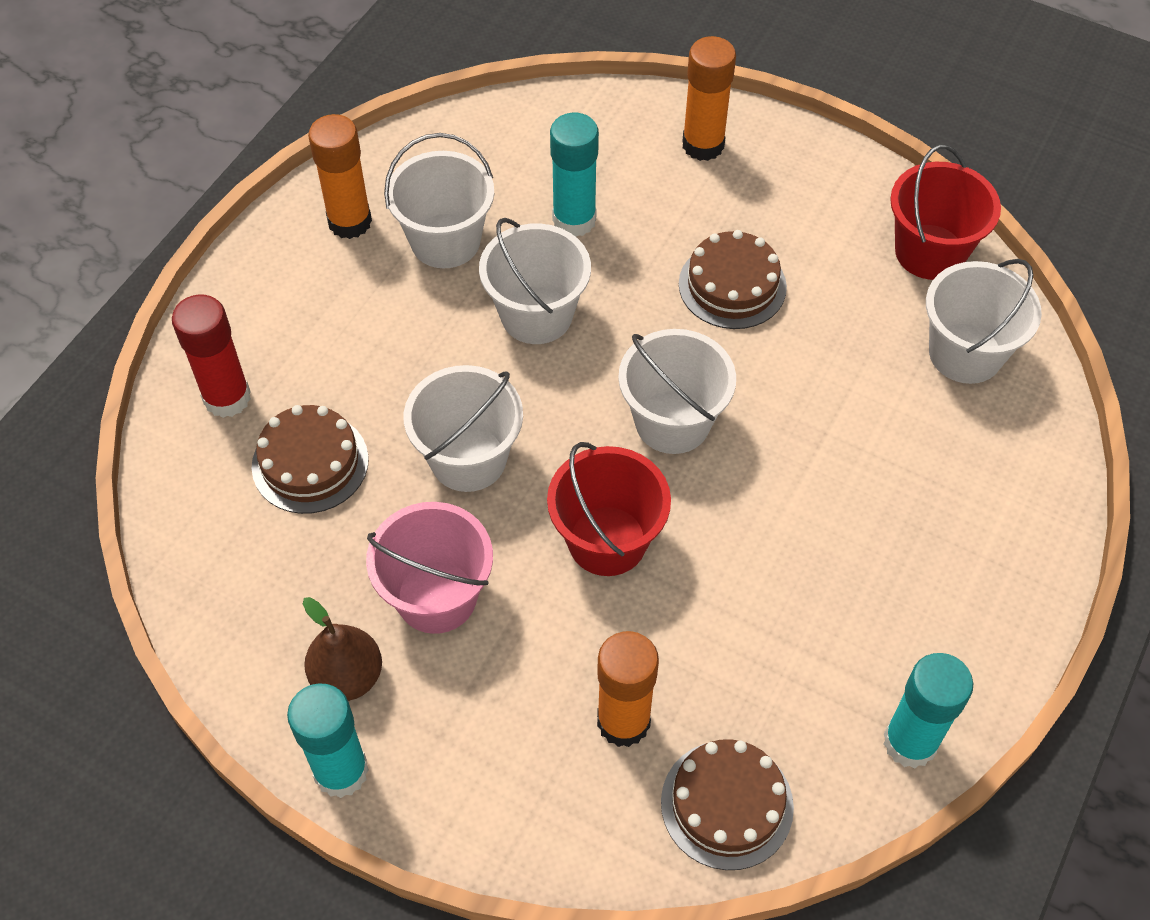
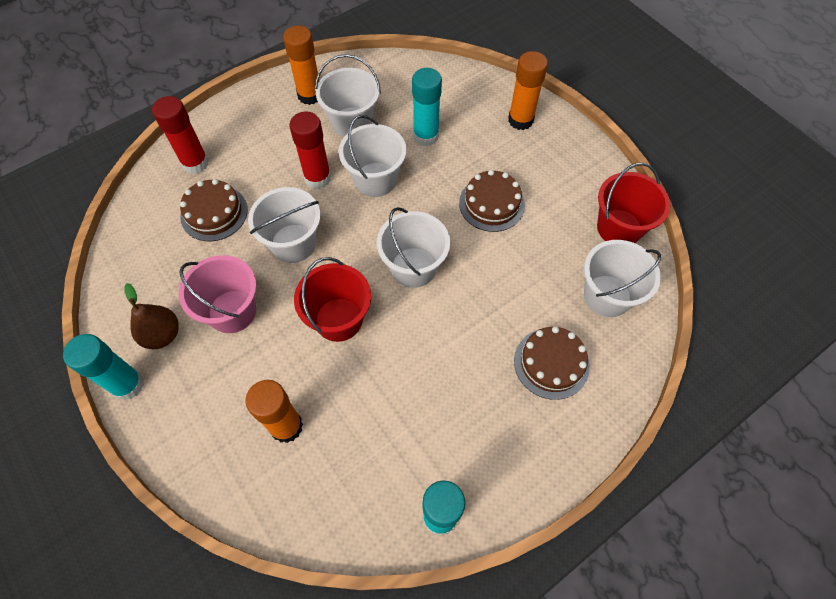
camera: 25 degrees right, 5 degrees up
brown cake [661,739,794,870] -> brown cake moved to [514,326,590,400]
none -> red glue stick [289,111,331,189]

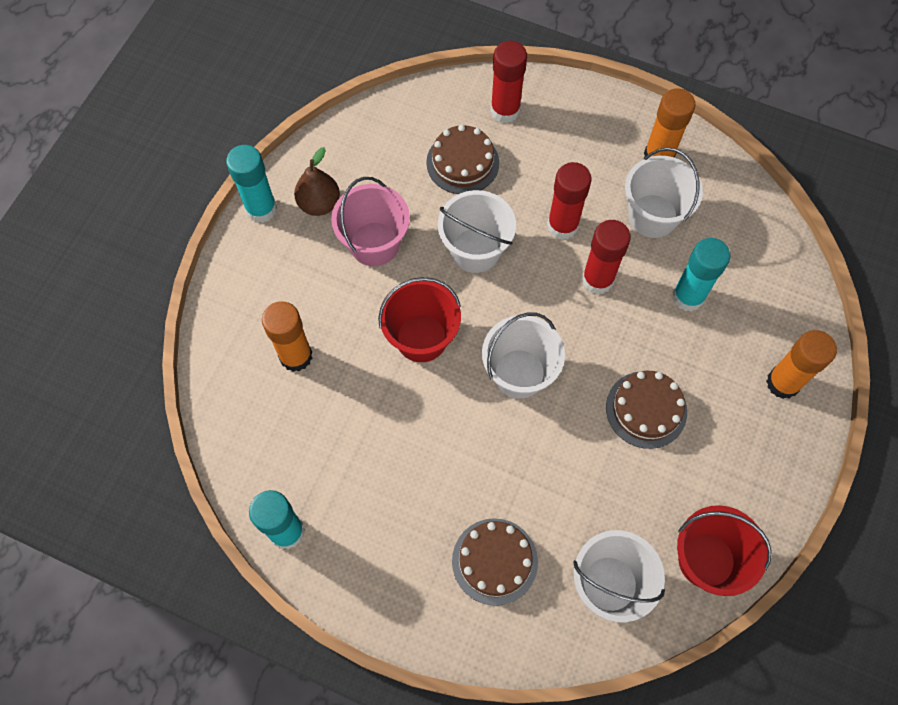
camera: 60 degrees right, 5 degrees up
white bucket [339,115,406,197] -> red glue stick [582,220,631,294]

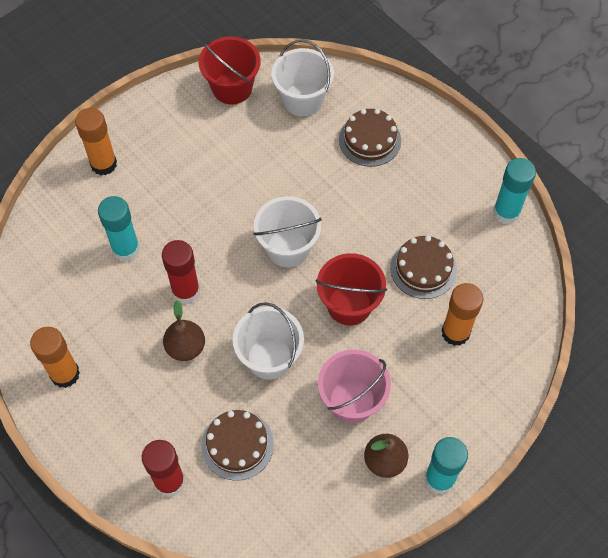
camera: 155 degrees left, 5 degrees down
red glue stick [547,162,592,240] -> brown pear [163,300,205,361]
brown cake [606,371,687,449] -> brown cake moved to [390,236,457,299]
white bucket [625,147,703,238] -> none

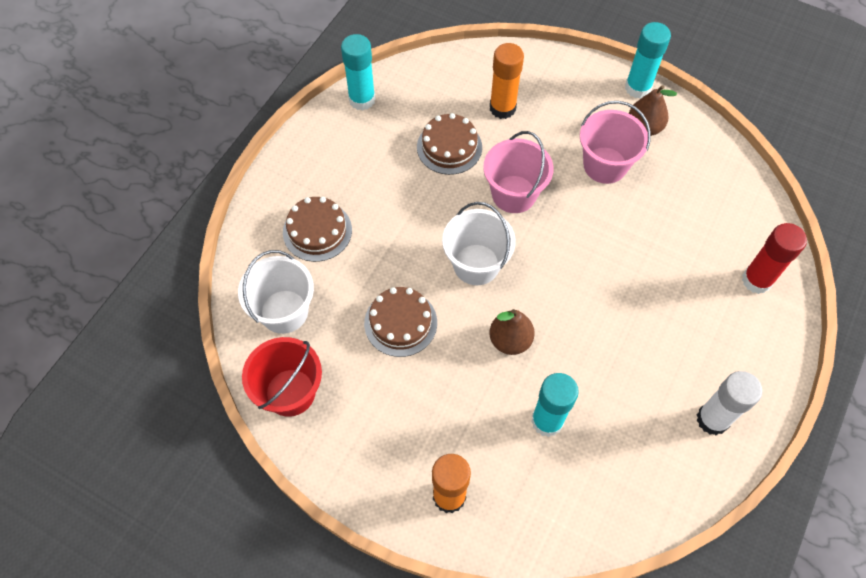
camera: 110 degrees left, 0 degrees up
orange glue stick [30,327,80,388] -> white glue stick [697,371,762,435]
red glue stick [162,240,200,304] -> none
brown pear [163,300,205,361] -> brown pear moved to [489,309,535,355]
brown cake [201,410,274,481] -> brown cake moved to [364,287,437,357]
white bucket [233,302,304,380] -> none
red bucket [316,253,387,325] -> pink bucket [483,131,554,213]

